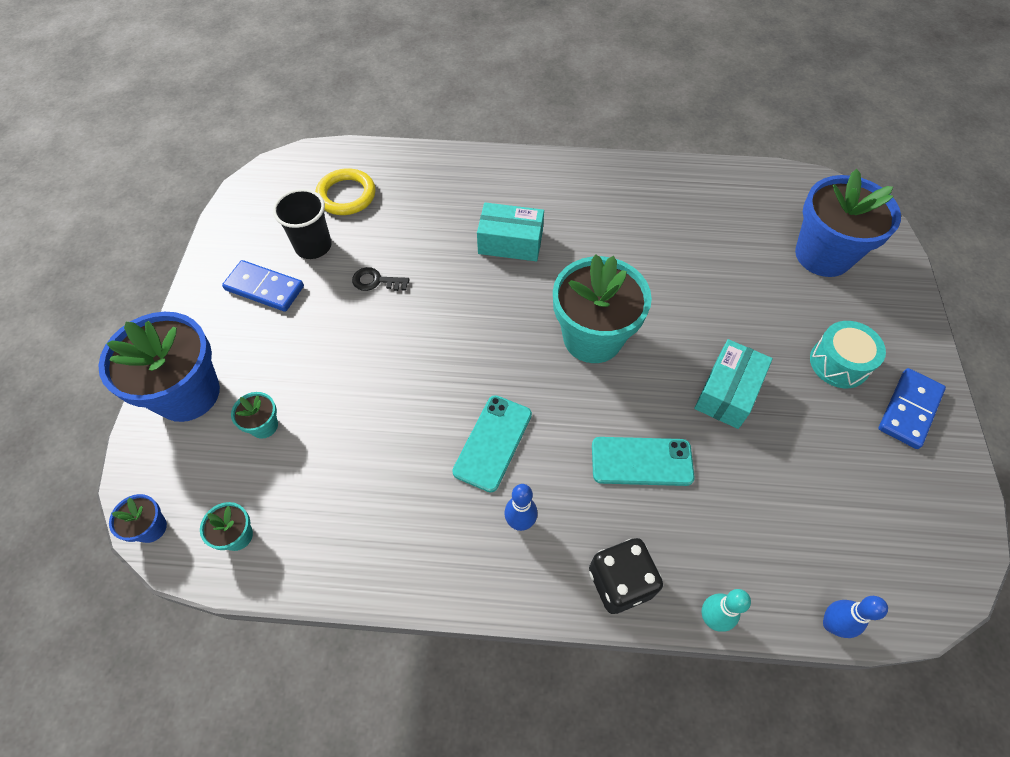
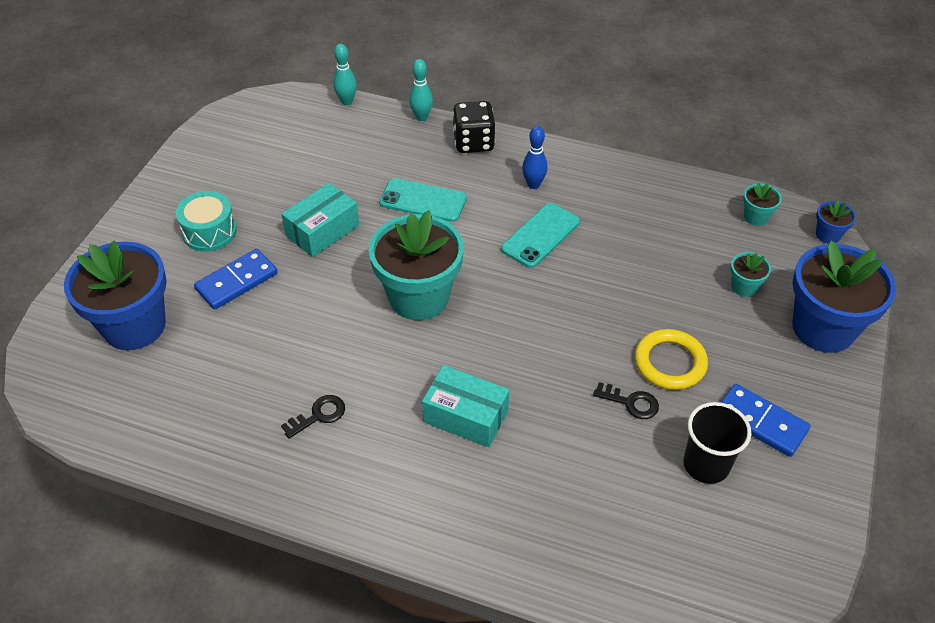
camera: 165 degrees left, 10 degrees down
yellow ring [315,168,376,215] -> yellow ring moved to [635,329,708,390]
blue bowling pin [823,596,888,638] -> turquoise bowling pin [333,44,357,105]
blue domino [878,368,946,449] -> blue domino moved to [194,249,278,310]
none -> black key [281,395,345,439]

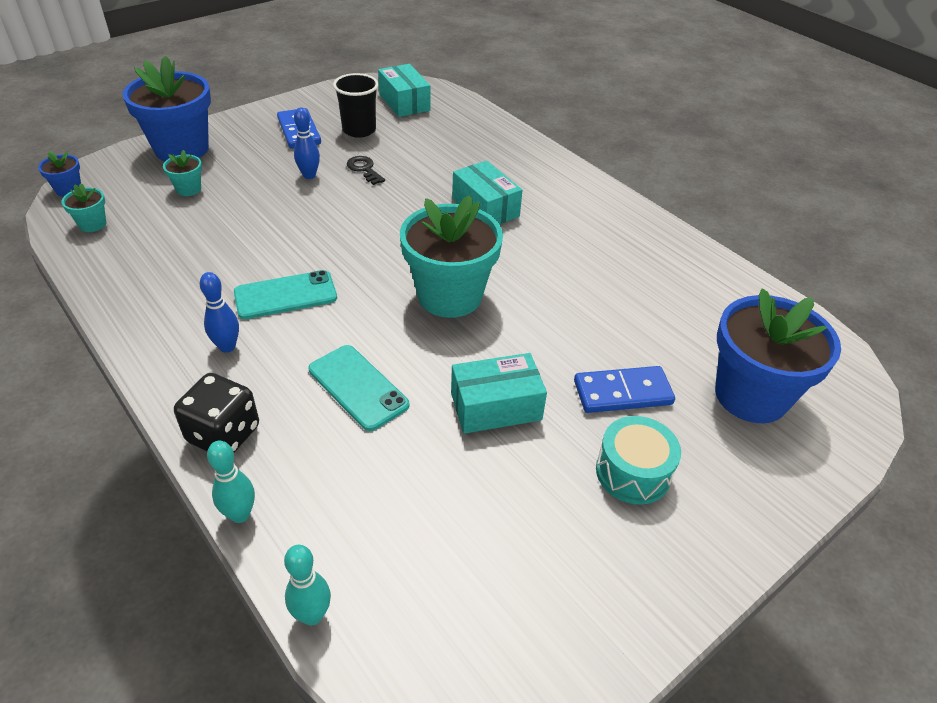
camera: 150 degrees left, 5 degrees down
black key [281,395,345,439] -> none
yellow ring [635,329,708,390] -> blue bowling pin [294,107,320,179]
none -> turquoise box [378,64,431,117]

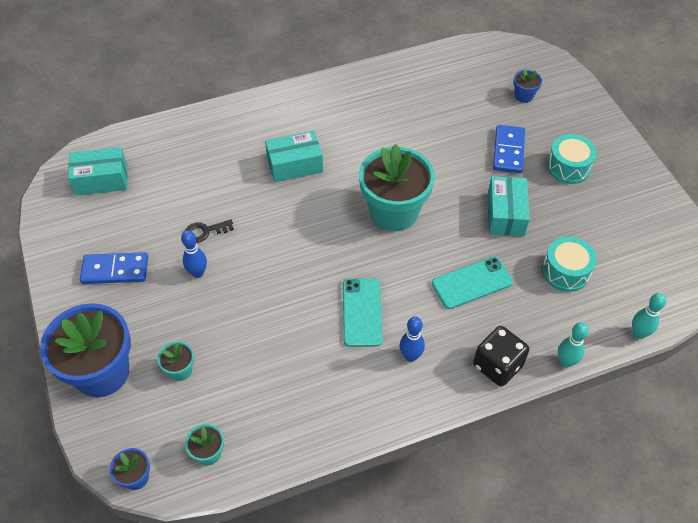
camera: 70 degrees left, 10 degrees up
black cup [333,73,379,138] -> none
blue flower pot [715,289,841,423] -> blue flower pot [513,68,542,103], size x0.43
none -> turquoise drum [542,237,597,292]

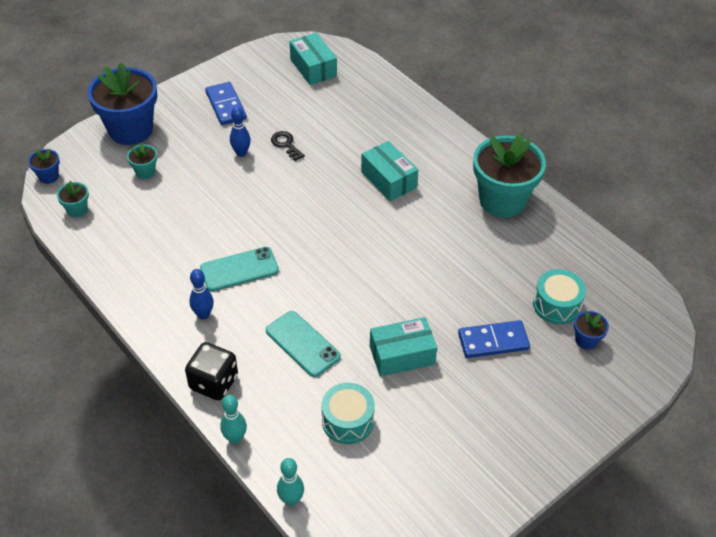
camera: 70 degrees right, 5 degrees down
turquoise flower pot [359,144,435,231] -> turquoise flower pot moved to [473,133,546,218]
turquoise drum [547,134,597,184] -> turquoise drum moved to [533,269,586,324]

